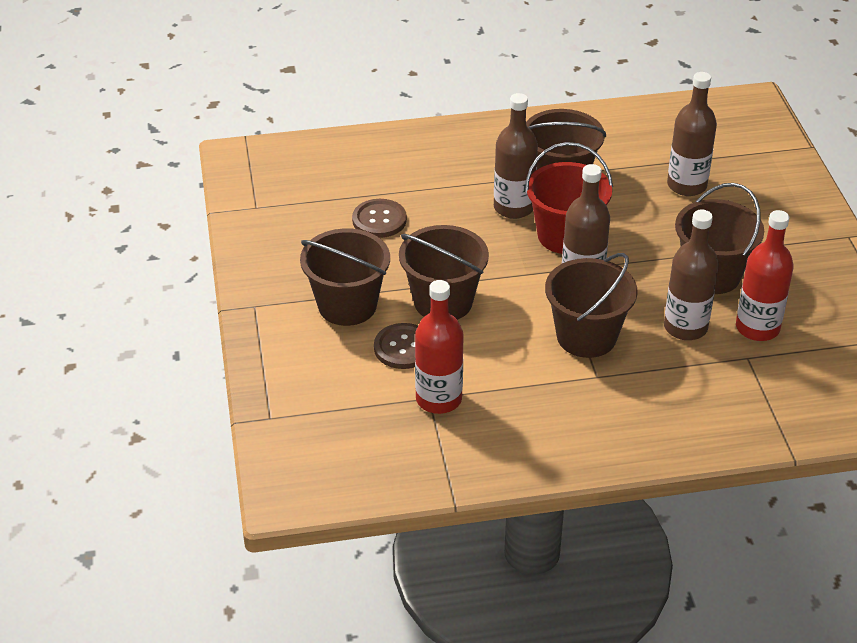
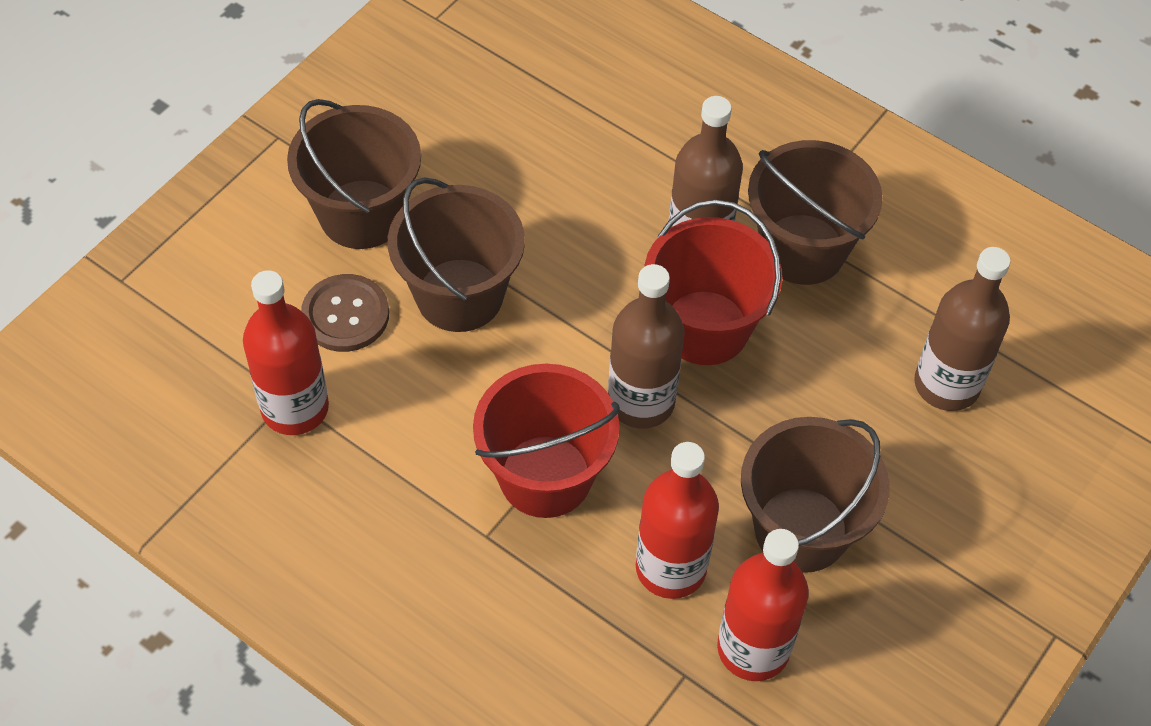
camera: 45 degrees right, 15 degrees up
brown button [352,199,407,238] -> none
brown bucket [545,253,638,358] -> red bucket [473,364,620,518]
brown bottle [664,210,719,340] -> red bottle [636,442,719,599]

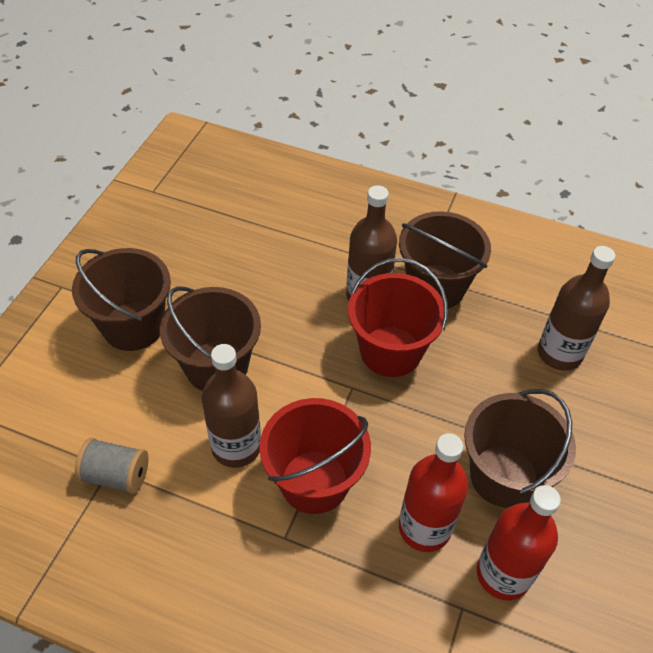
camera: 15 degrees left, 5 degrees down
red bottle [243,270,329,435] -> grey spool [75,438,148,494]
brown button [301,274,389,352] -> none
brown bottle [608,264,685,429] -> brown bottle moved to [202,344,261,468]

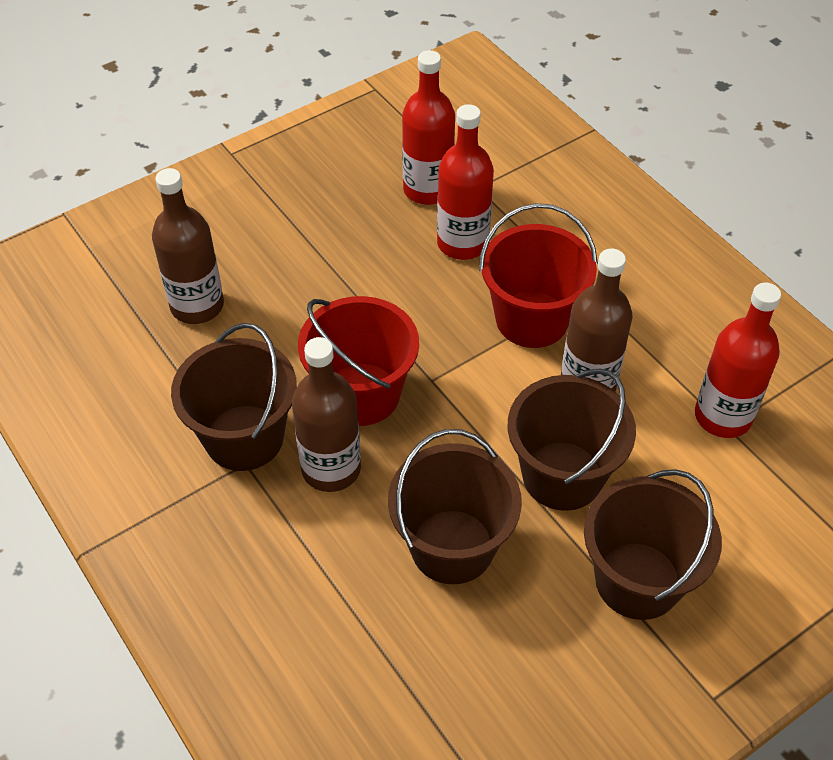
camera: 145 degrees left, 0 degrees up
grey spool [75,438,148,494] -> red bottle [695,282,781,438]
brown bucket [464,389,576,508] -> brown bucket moved to [388,429,522,584]

